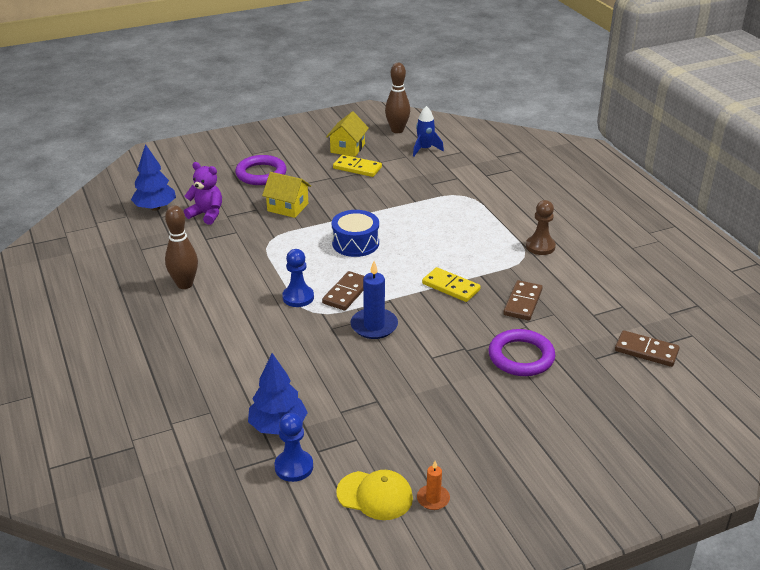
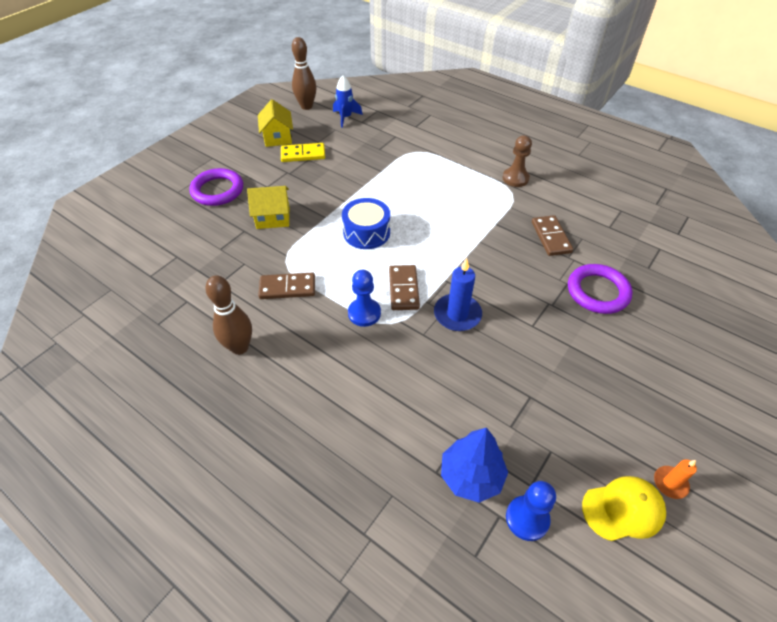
camera: 30 degrees left, 15 degrees up
blue tree [131,144,176,211] -> none
purple teddy bear [184,162,222,225] -> none
yellow domino [422,267,481,302] -> none
brown domino [615,330,680,367] -> brown domino moved to [258,273,315,299]

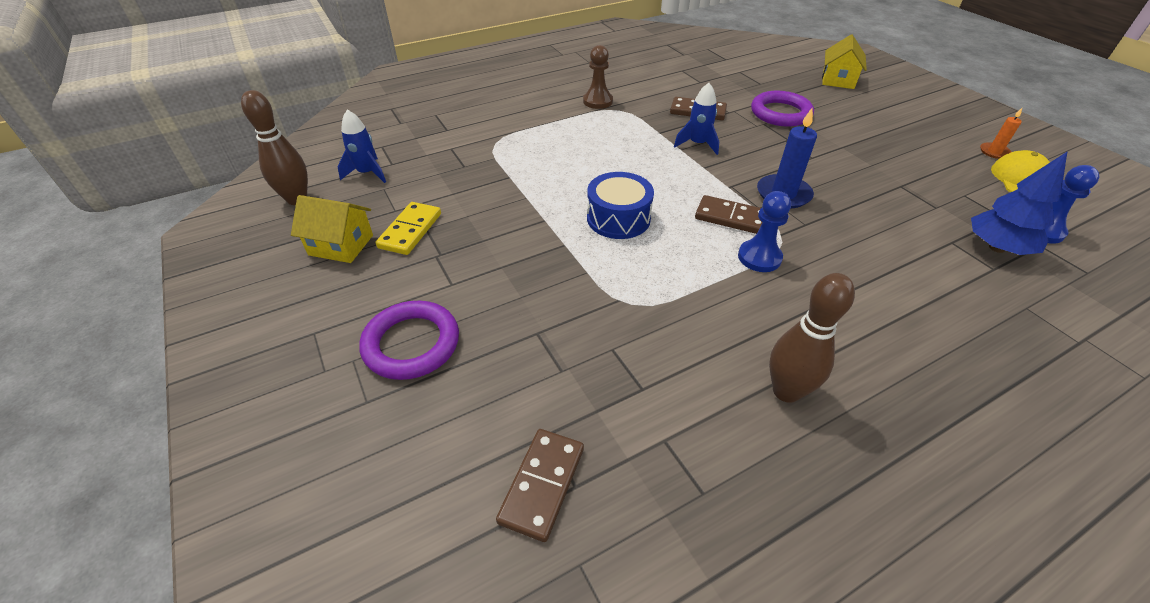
camera: 65 degrees left, 5 degrees down
yellow house [247,186,289,229] -> yellow house moved to [822,35,867,89]
brown domino [258,273,315,299] -> brown domino moved to [496,429,584,542]
none -> blue rocket [674,83,719,155]

